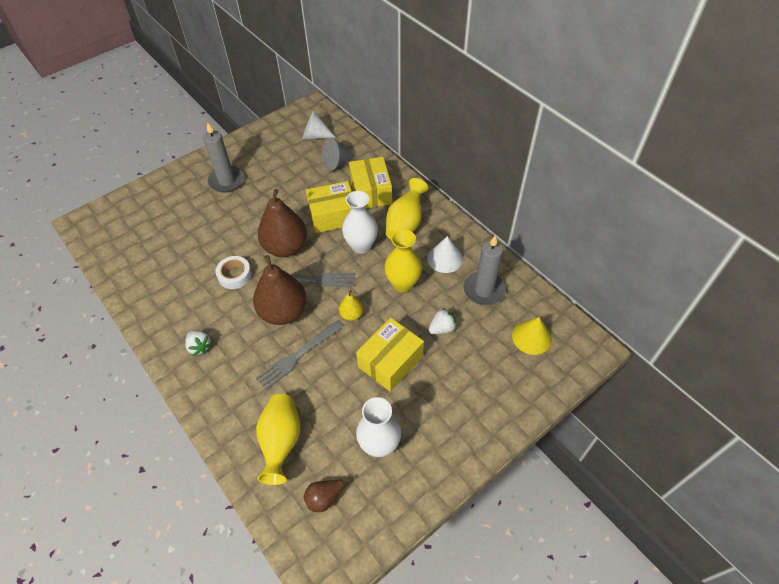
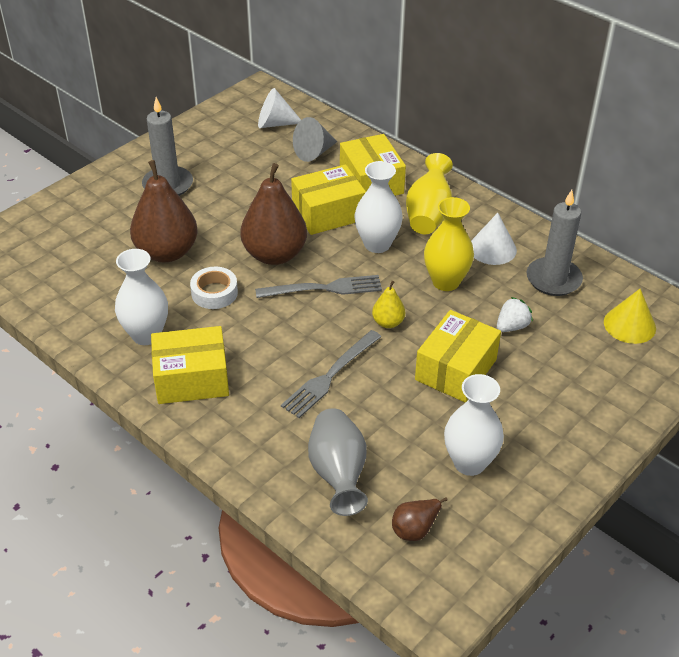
camera: 10 degrees left, 10 degrees down
white strawberry [185,330,212,356] -> yellow box [151,326,229,404]
brown pear [253,255,307,325] -> brown pear moved to [130,160,198,262]
yellow vase [256,394,301,485] -> grey vase [308,408,368,516]
none -> white vase [115,249,168,345]

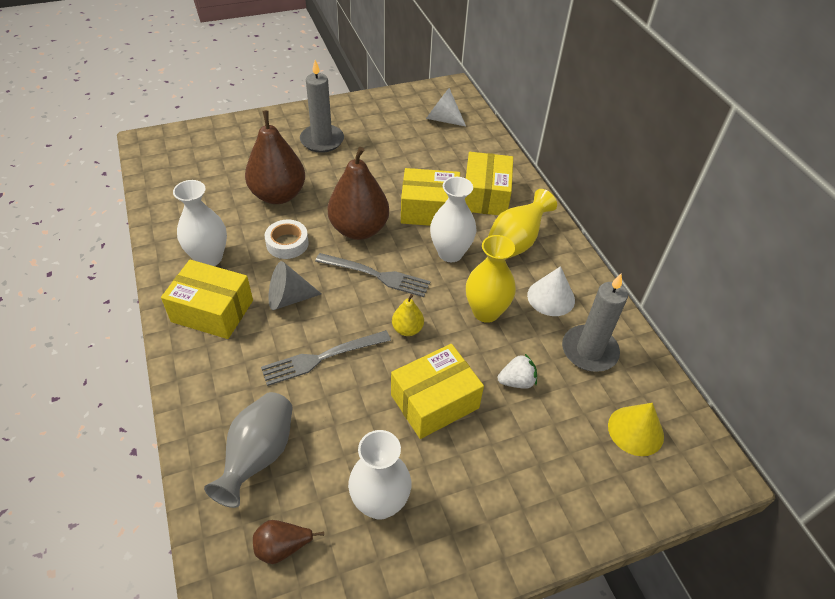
camera: 25 degrees right, 5 degrees up
grey cone [293,117,337,162] -> grey cone moved to [269,261,321,310]

